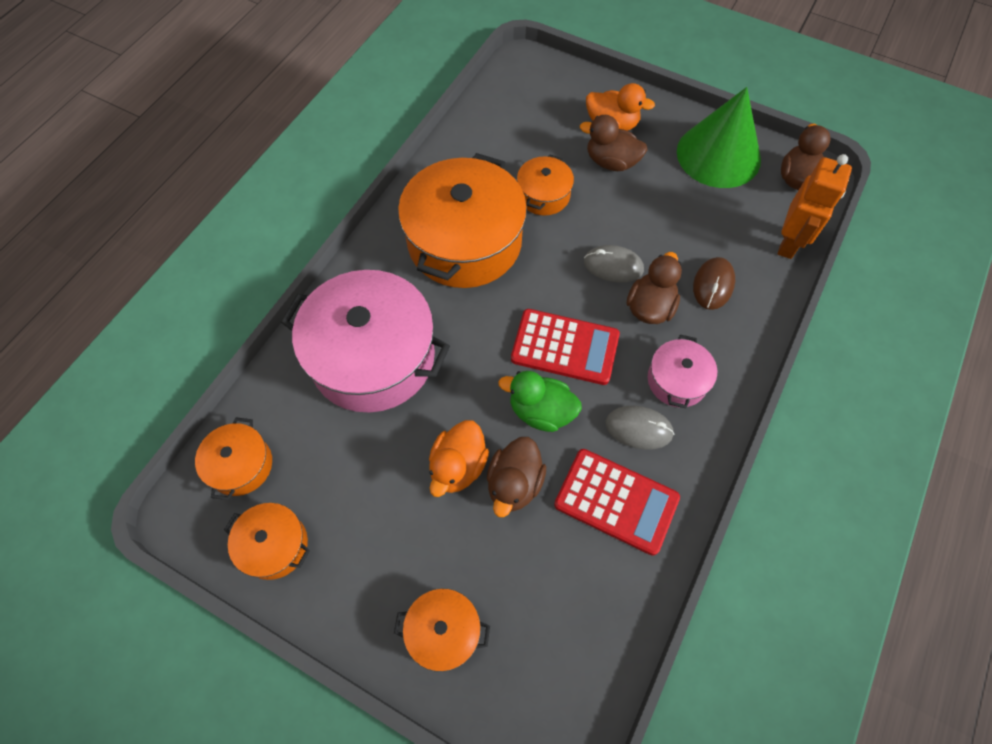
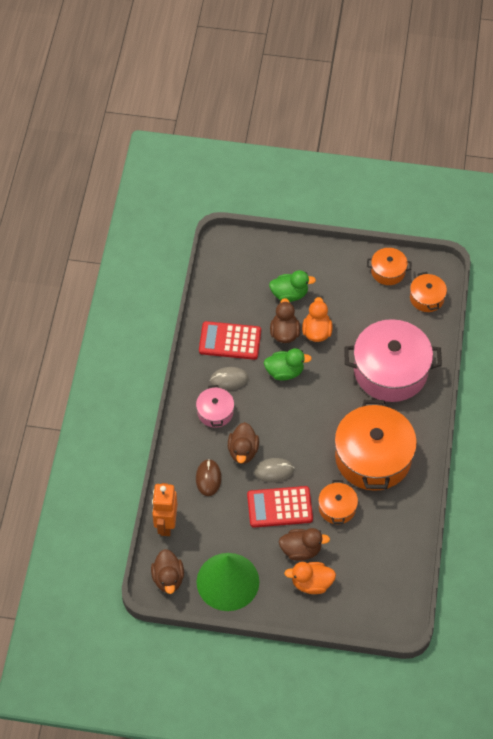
camera: 160 degrees right, 5 degrees down
orange pot [394,589,490,672] -> none
red calculator [511,309,620,385] -> red calculator moved to [247,486,313,528]
none -> green duck [269,270,316,302]

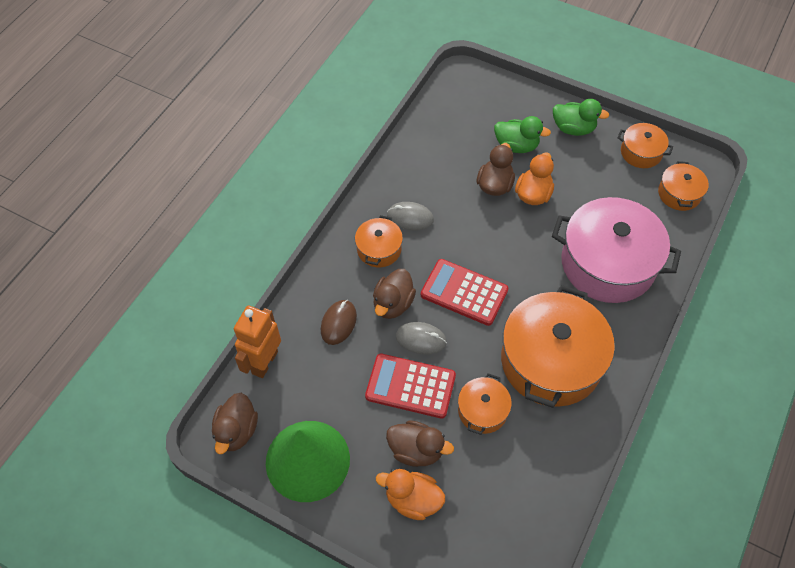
camera: 20 degrees right, 0 degrees up
pink pot [196,385,234,428] -> orange pot [355,215,403,267]
red calculator [199,321,261,360] -> red calculator moved to [421,259,509,326]
green duck [264,348,312,381] -> green duck moved to [553,99,609,136]

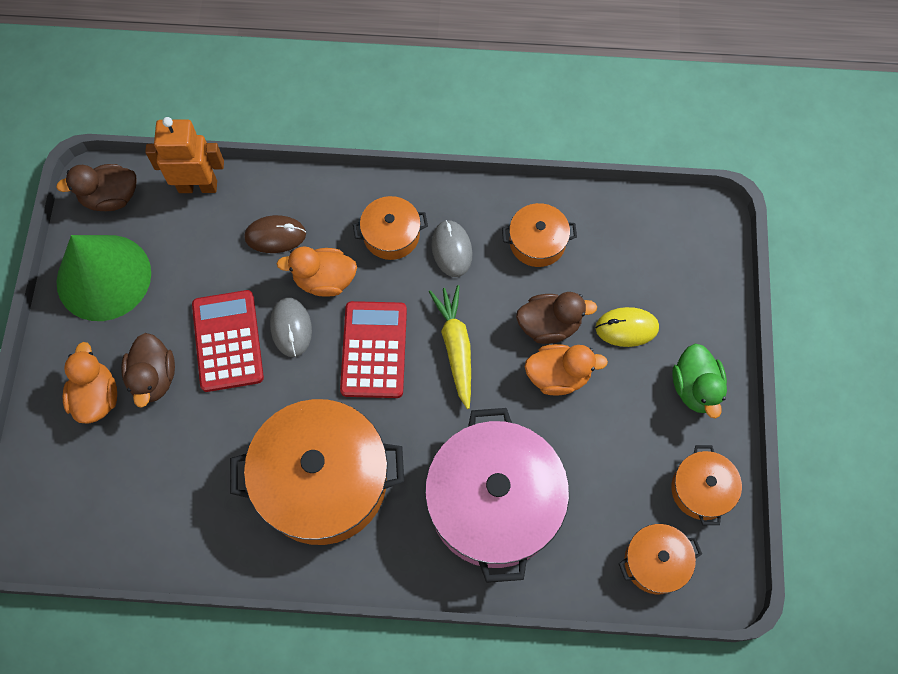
camera: 65 degrees right, 10 degrees up
brown duck [373,269,416,319] -> orange duck [277,246,357,297]
orange pot [458,373,512,435] -> orange pot moved to [502,203,577,267]
green duck [494,116,551,153] -> yellow mouse [595,307,659,347]
none -> yellow carrot [429,285,471,409]

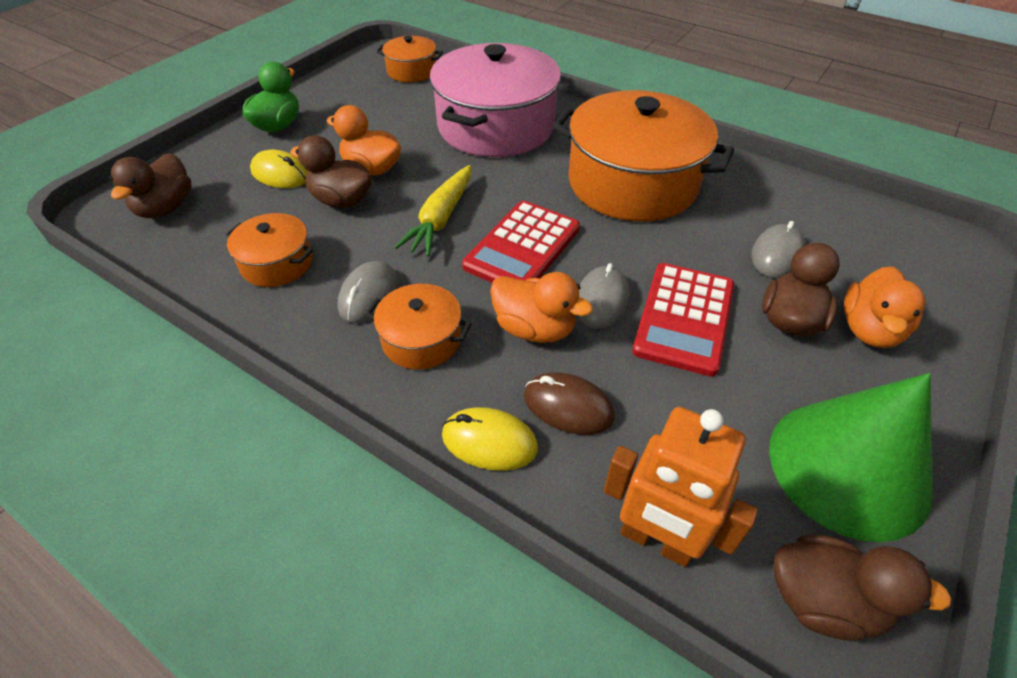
camera: 150 degrees left, 20 degrees down
orange pot [671,445,742,525] -> none
none -> brown duck [109,153,192,218]
none -> yellow mouse [442,407,538,471]
none -> grey mouse [751,221,806,278]

